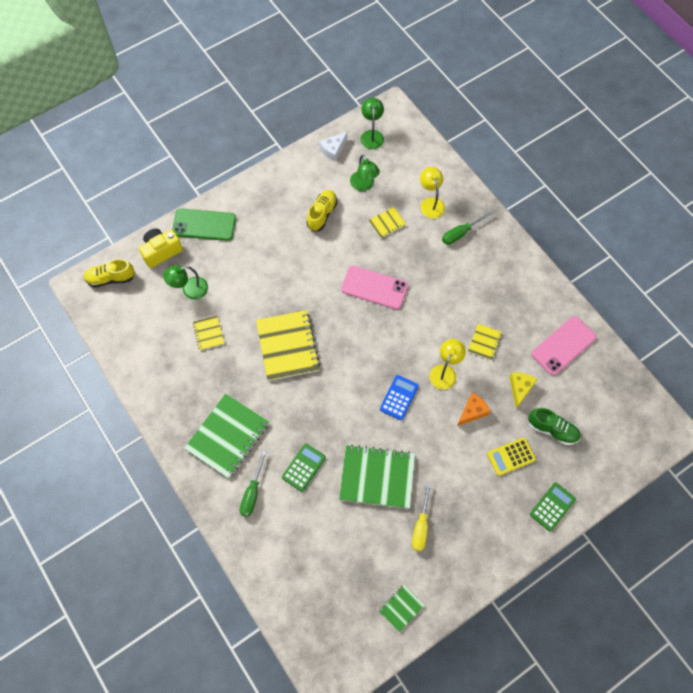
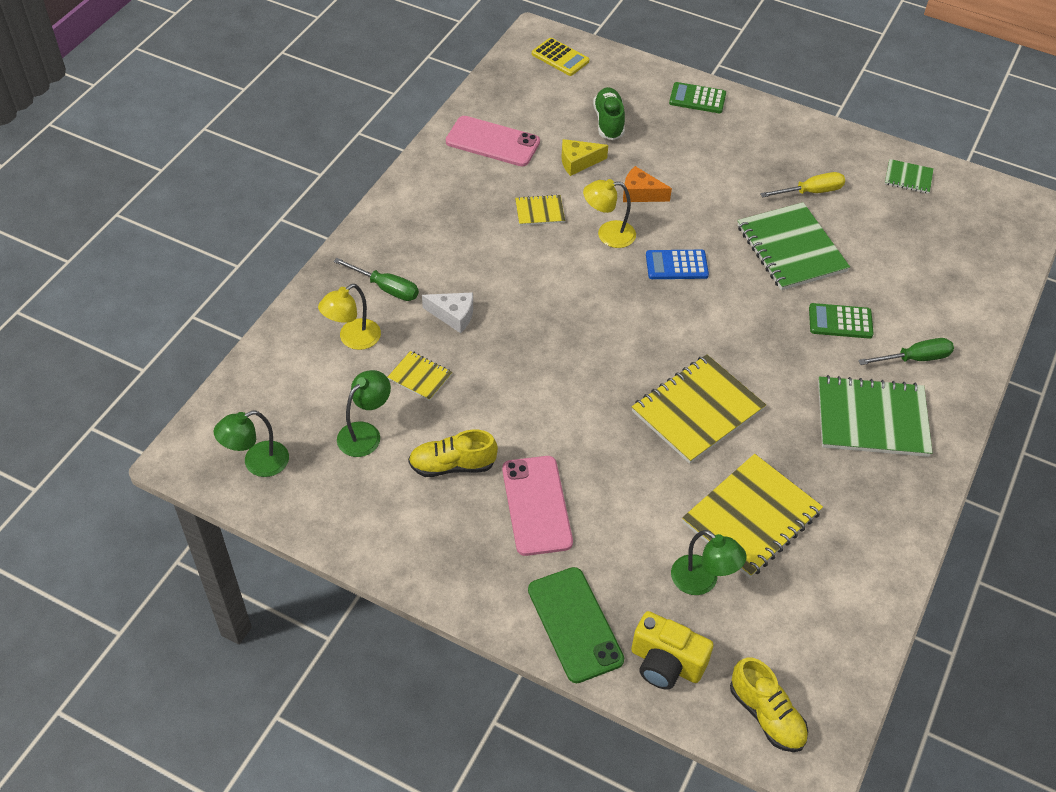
camera: 120 degrees left, 15 degrees down
yellow notebook [193,316,224,351] -> yellow notebook [682,454,823,578], size x2.05
white cheese [319,132,347,162] -> white cheese moved to [422,292,473,333]
pink phone [341,266,408,310] -> pink phone moved to [502,456,573,556]
yellow calculator [487,438,536,476] -> yellow calculator moved to [532,38,589,76]

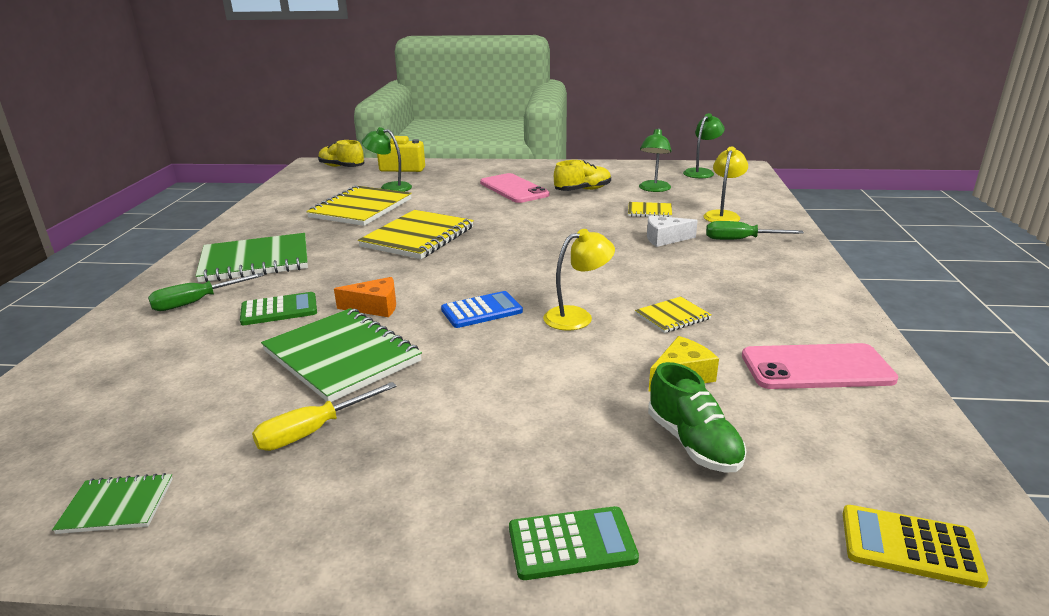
camera: 160 degrees right, 25 degrees down
green phone [528,567,624,683] -> none
orange cheese [623,166,672,202] -> orange cheese moved to [334,277,396,317]

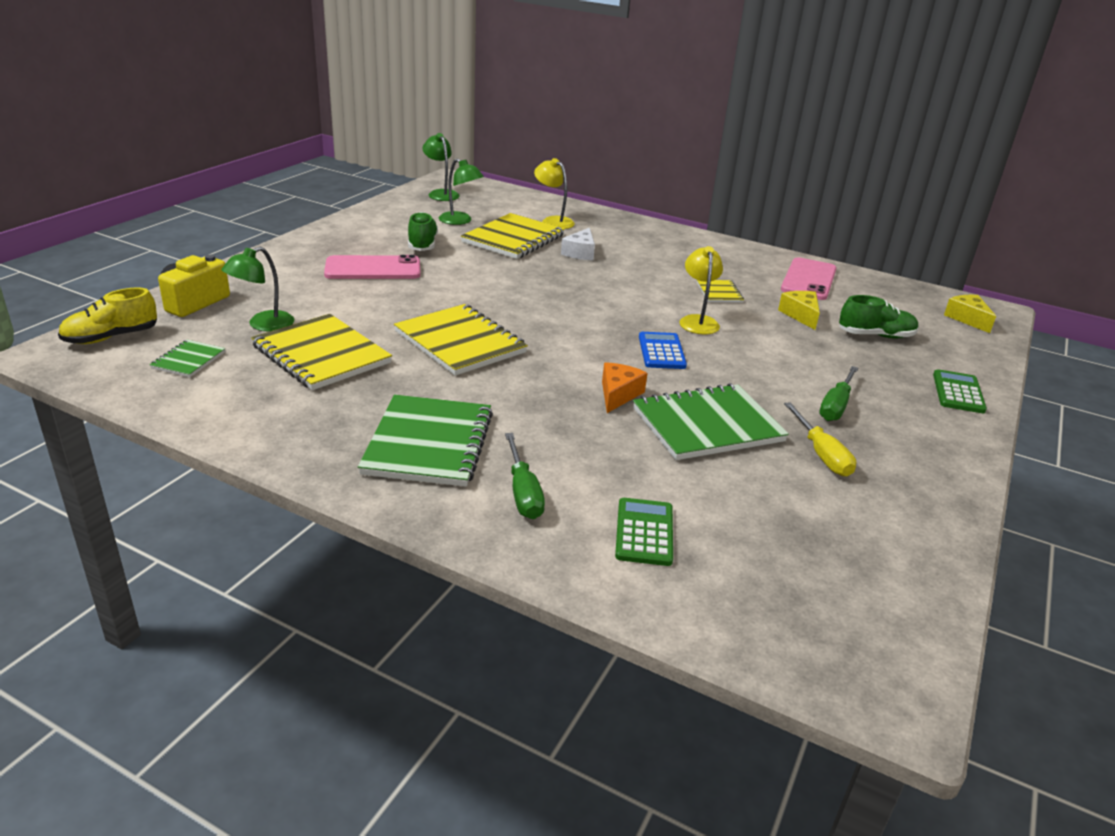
camera: 70 degrees left, 5 degrees up
green notebook [52,473,173,534] -> green notebook moved to [150,340,225,377]
green calculator [240,292,317,325] -> green calculator moved to [615,498,673,566]
yellow shoe [554,160,611,191] -> green shoe [408,212,438,251]
yellow notebook [628,202,672,217] -> yellow notebook [461,213,565,259], size x2.05
green screwdriver [706,221,804,240] -> green screwdriver moved to [819,366,858,421]
yellow calculator [843,505,989,588] -> yellow cheese [944,295,996,333]

